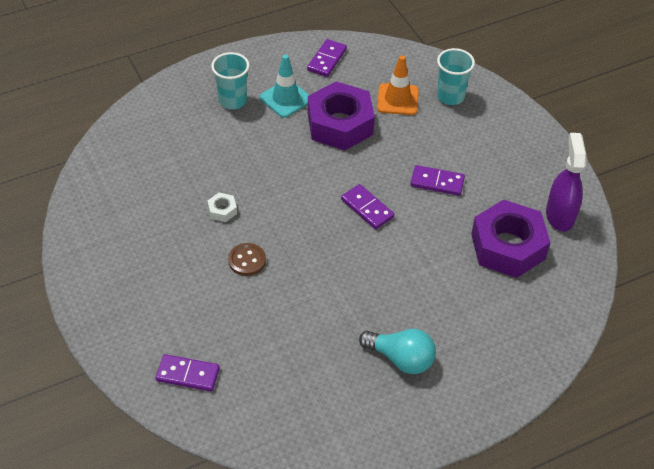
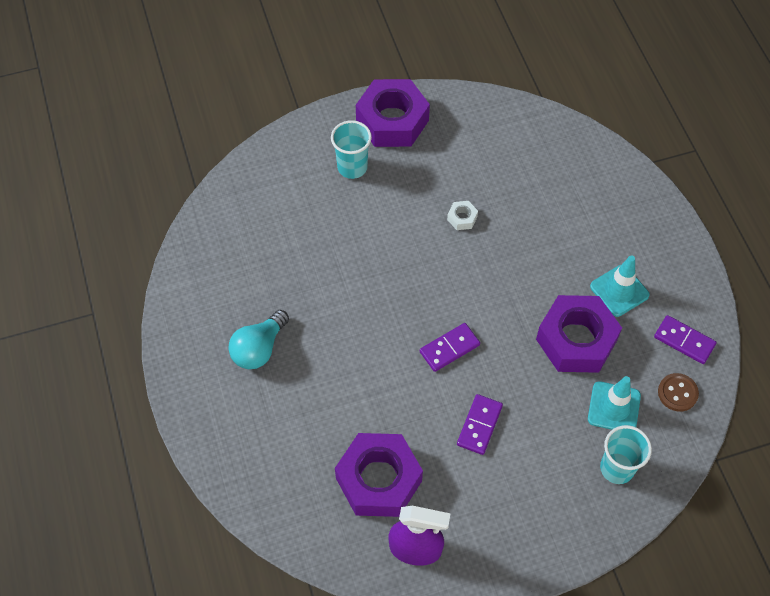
camera: 100 degrees right, 10 degrees up
purple domino [155,354,220,391] -> none
turquoise cup [211,52,250,110] -> turquoise cup moved to [331,120,372,179]
brown button [228,243,266,276] -> brown button moved to [658,373,699,412]
orange traffic cone [377,55,419,115] -> turquoise traffic cone [588,376,641,430]
none -> purple nut [356,79,430,147]

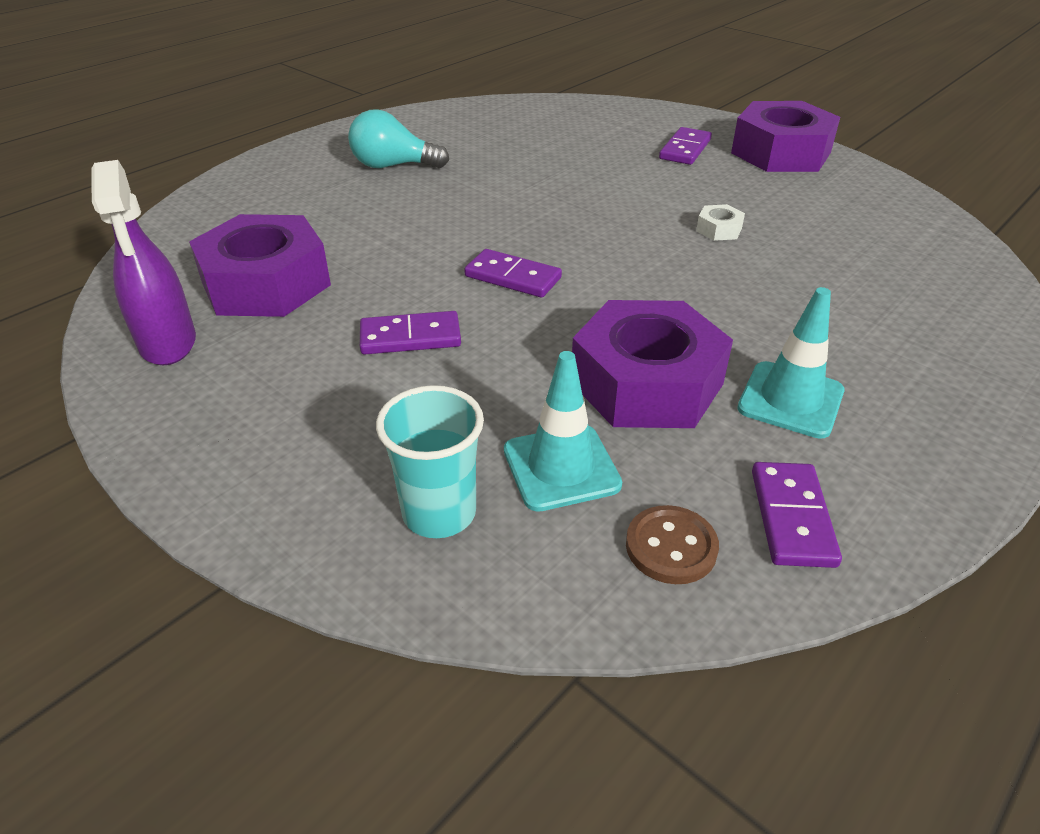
camera: 60 degrees right, 20 degrees down
turquoise cup [331,120,372,179] -> purple domino [659,127,712,165]

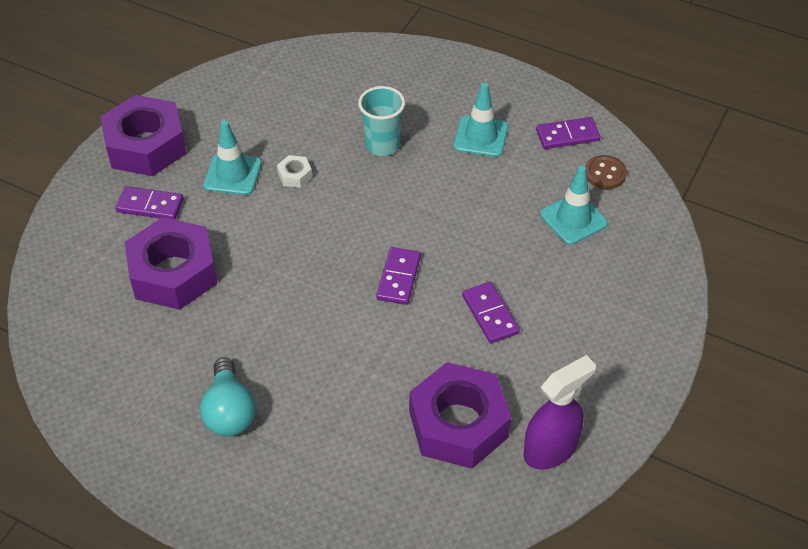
camera: 105 degrees left, 10 degrees up
turquoise cup [376,385,484,538] -> turquoise cup moved to [358,86,405,156]
purple nut [572,300,733,428] -> purple nut moved to [125,217,218,310]
none -> turquoise traffic cone [203,121,262,195]

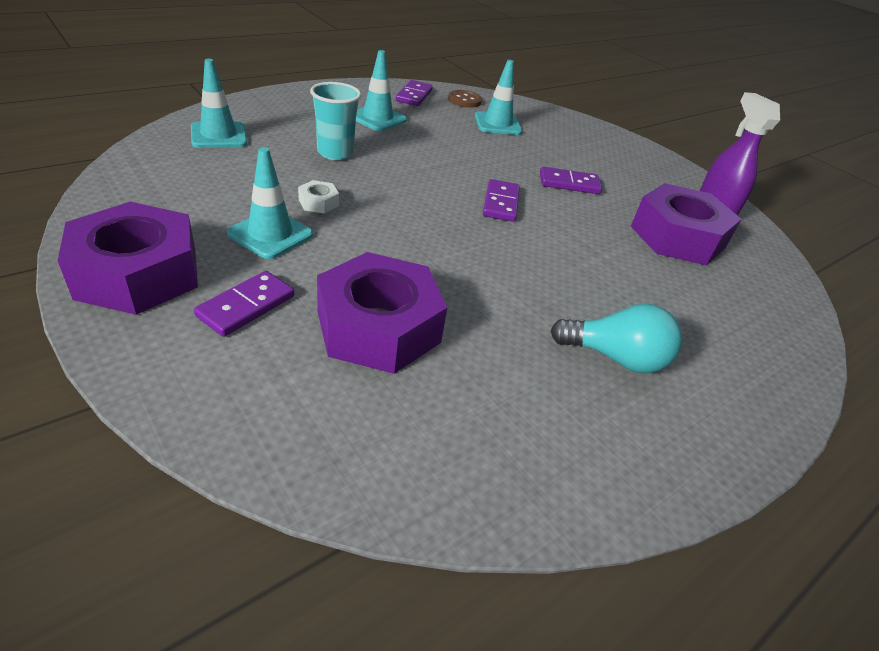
camera: 70 degrees left, 10 degrees down
purple domino [376,247,421,305] -> purple domino turned 60 degrees clockwise [483,179,520,222]
none -> turquoise traffic cone [191,59,247,148]

